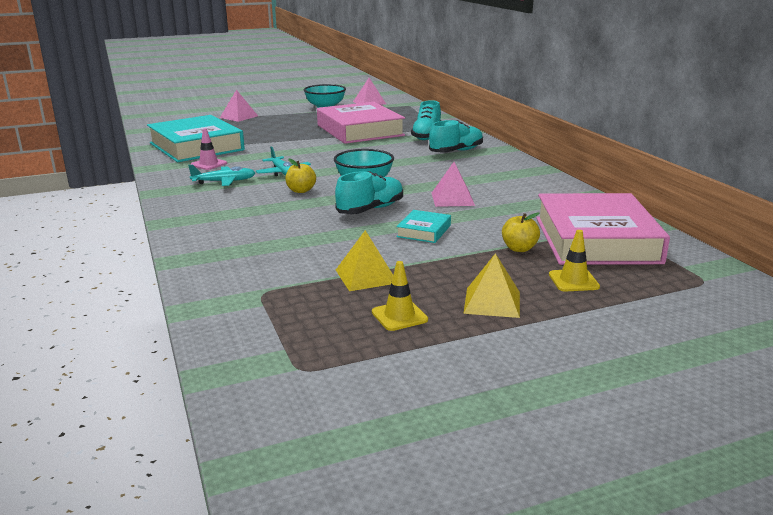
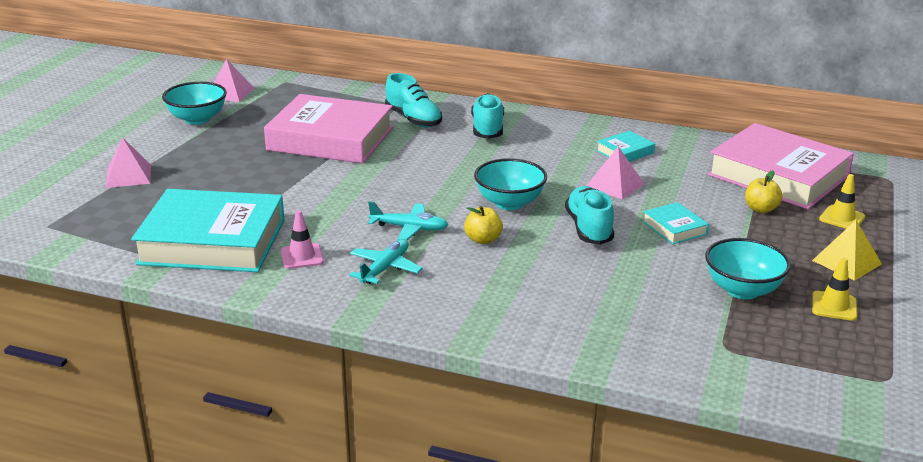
camera: 50 degrees left, 5 degrees up
yellow pyramid [336,230,393,291] -> turquoise bowl [705,238,791,299]
none -> turquoise book [596,130,655,162]

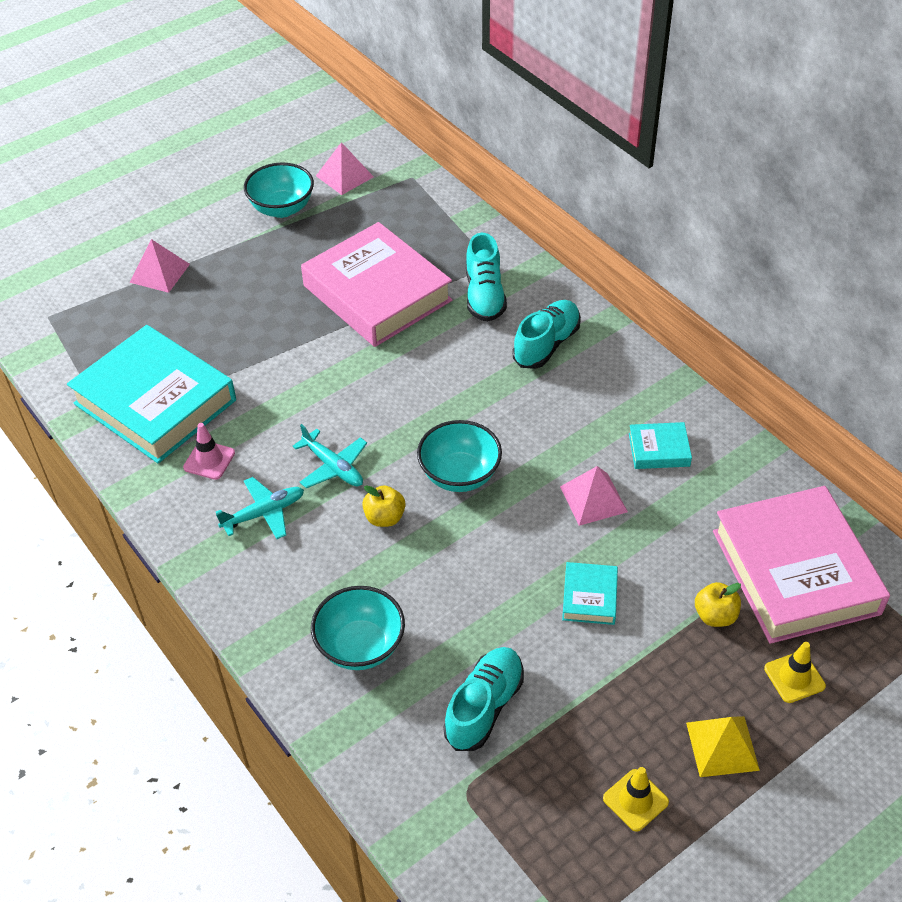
camera: 35 degrees right, 20 degrees up
turquoise shoe [565,186,614,245] -> turquoise shoe moved to [443,647,524,751]
turquoise bowl [705,238,791,299] -> turquoise bowl moved to [311,586,405,670]

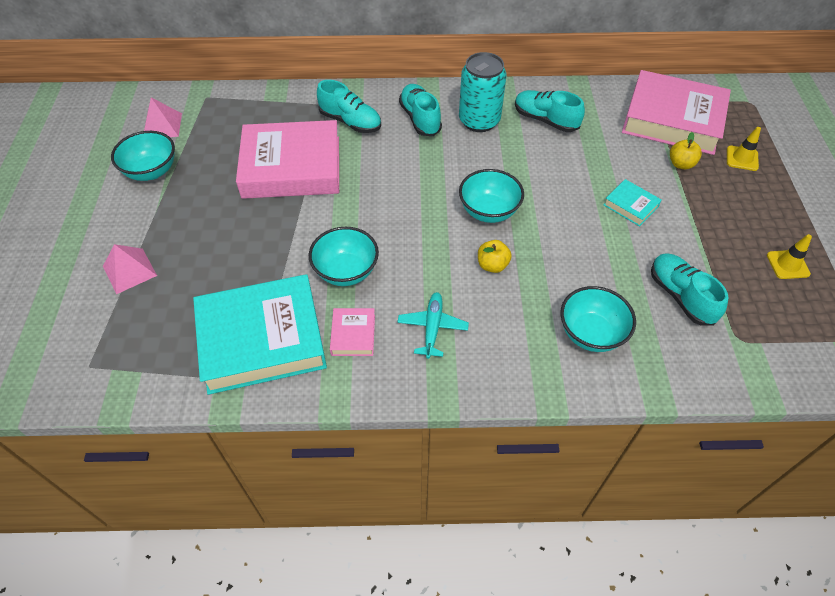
camera: 55 degrees left, 5 degrees up
pink traffic cone [183,423,235,480] -> pink book [330,308,375,356]
turquoise plane [293,424,367,488] -> none
pink pyramid [560,466,628,526] -> none
turquoise book [629,422,692,469] -> turquoise shoe [515,90,585,132]
yellow pyramid [686,716,760,777] -> none
none -> turquoise bowl [309,227,379,286]
none -> turquoise can [459,52,507,132]

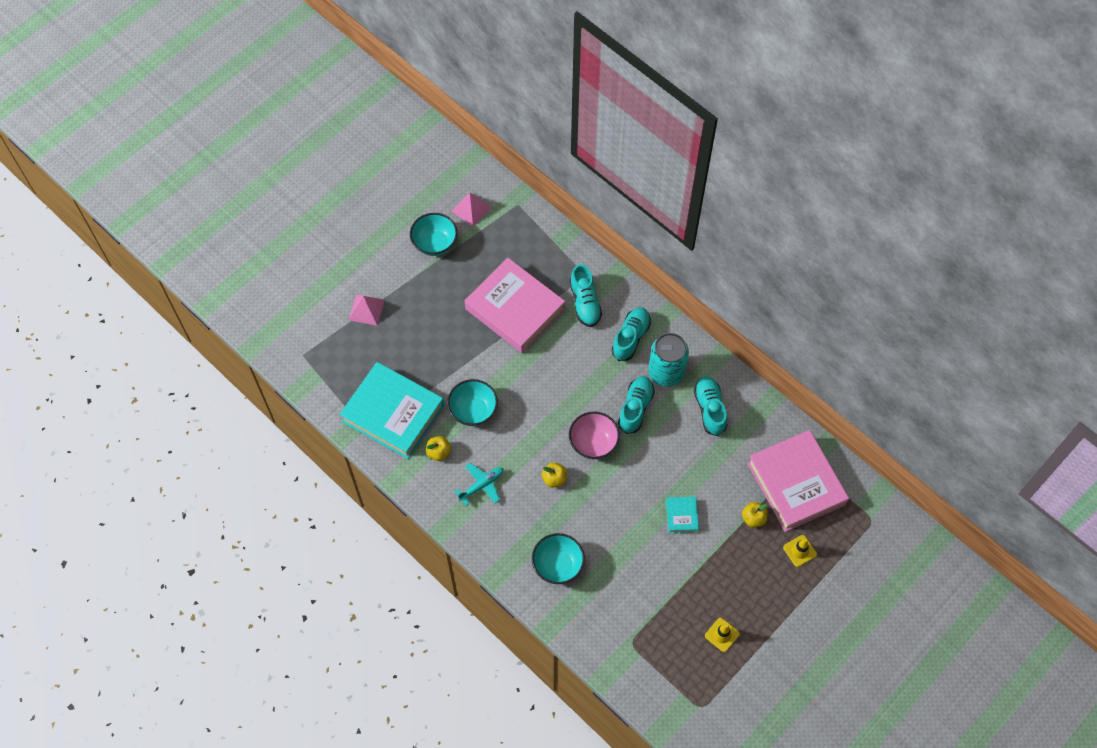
camera: 45 degrees right, 10 degrees up
pink book [330,308,375,356] -> yellow apple [426,436,451,461]
turquoise bowl [459,169,524,223] -> pink bowl [569,412,620,459]
turquoise shoe [651,253,729,325] -> turquoise shoe moved to [618,376,655,434]

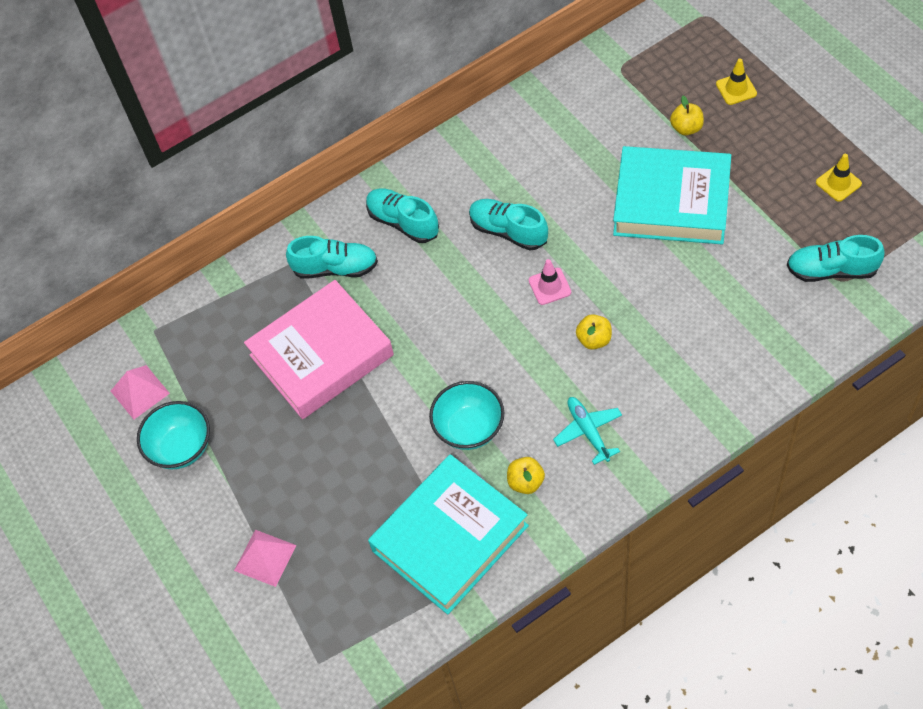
camera: 70 degrees left, 5 degrees down
turquoise bowl [532,533,585,584] -> none
pink bowl [569,412,620,459] -> pink traffic cone [529,259,571,305]
turquoise can [648,333,689,387] -> none
turquoise book [666,496,699,533] -> turquoise book [613,146,731,244], size x2.35
turquoise shoe [694,376,727,436] -> turquoise shoe moved to [787,235,885,282]
pink book [747,430,849,532] -> none

